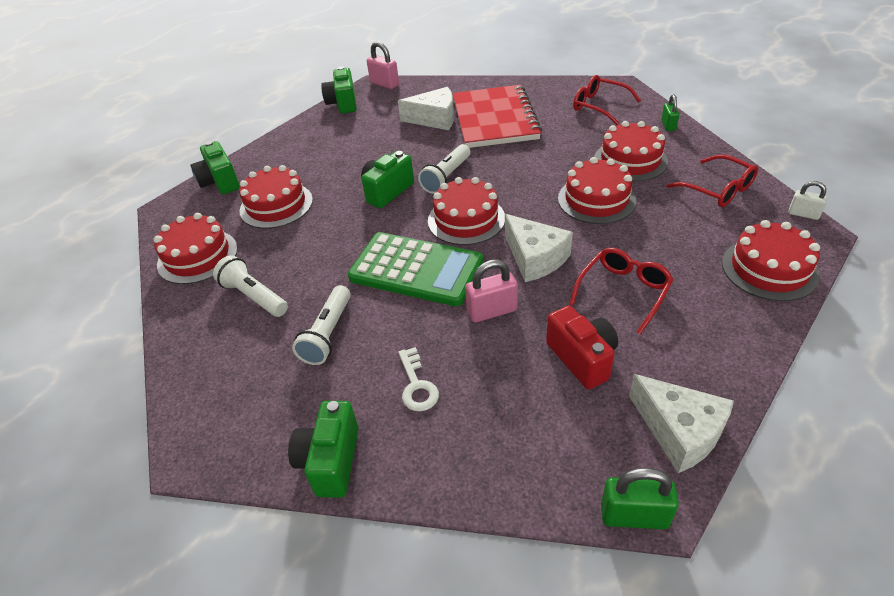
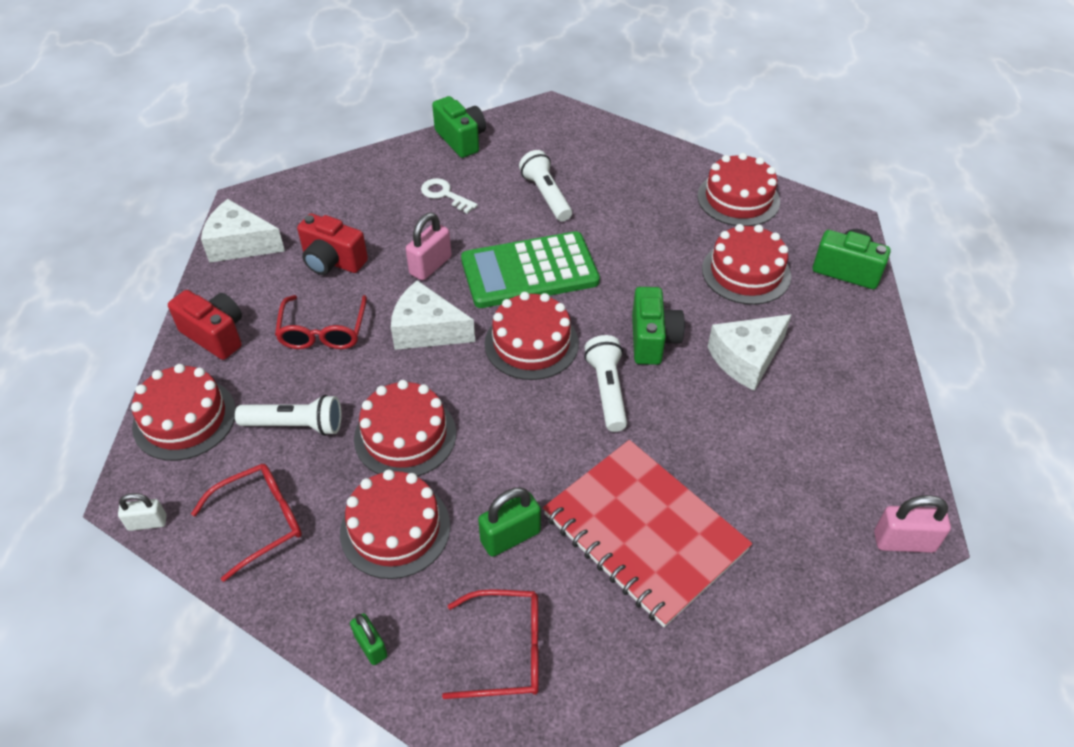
camera: 140 degrees right, 5 degrees up
white flashlight [213,255,288,317] -> white flashlight moved to [235,395,342,436]
green camera [321,66,357,114] -> none
white cheese [398,87,454,130] -> white cheese moved to [708,314,792,391]
green padlock [601,468,679,529] -> green padlock moved to [478,487,541,557]
red glasses [666,155,758,207] -> red glasses turned 135 degrees clockwise [191,464,302,582]
none -> red camera [168,290,242,360]

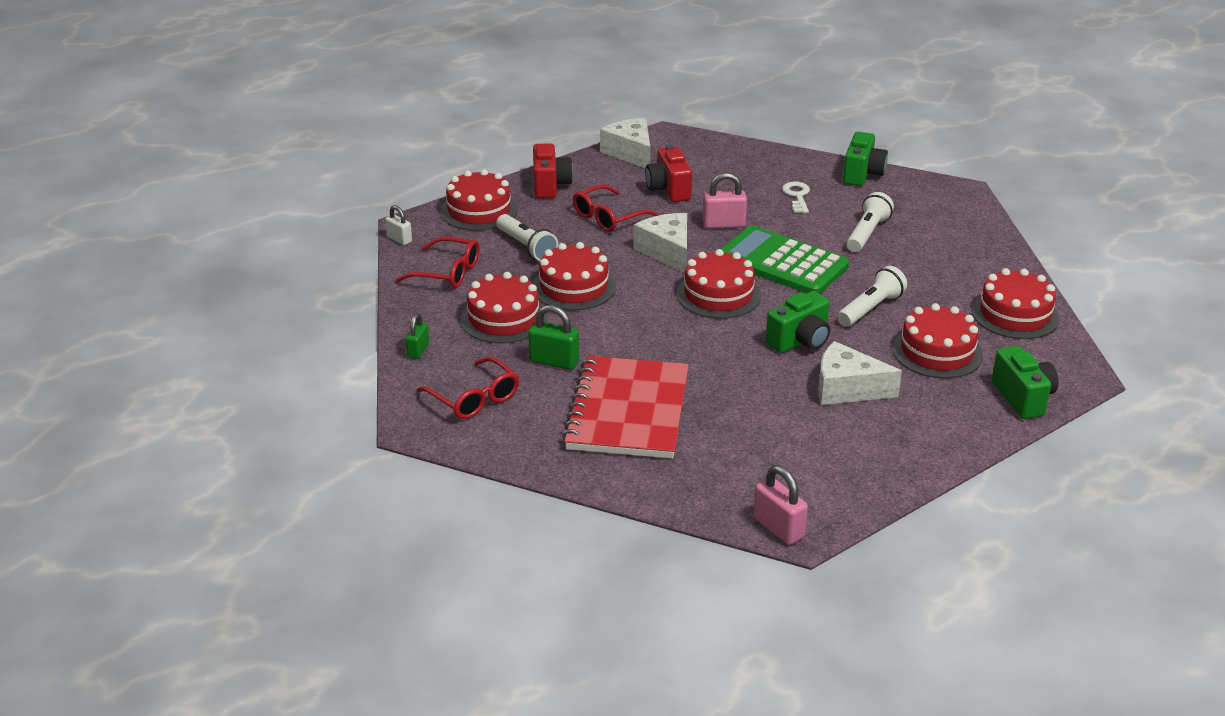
camera: 50 degrees right, 15 degrees down
white flashlight [584,335,627,432] -> white flashlight moved to [837,266,907,327]

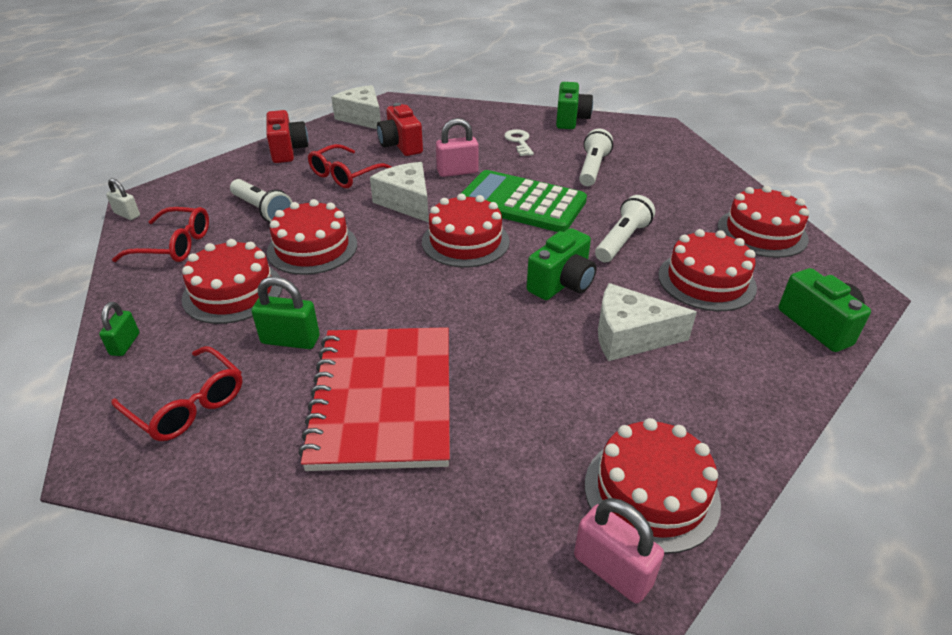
camera: 10 degrees left, 5 degrees up
red cake [441,169,518,231] -> red cake moved to [585,418,721,554]

